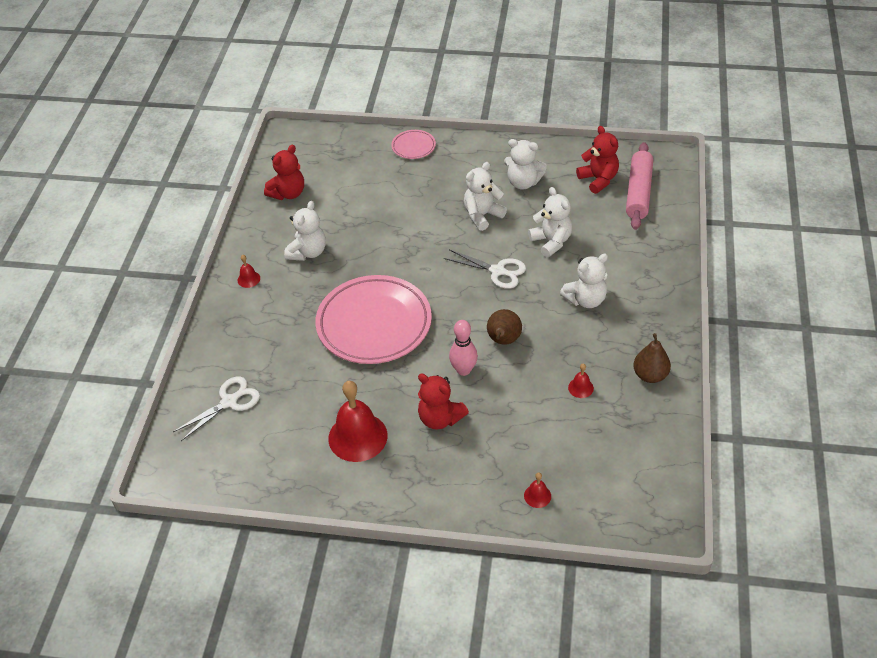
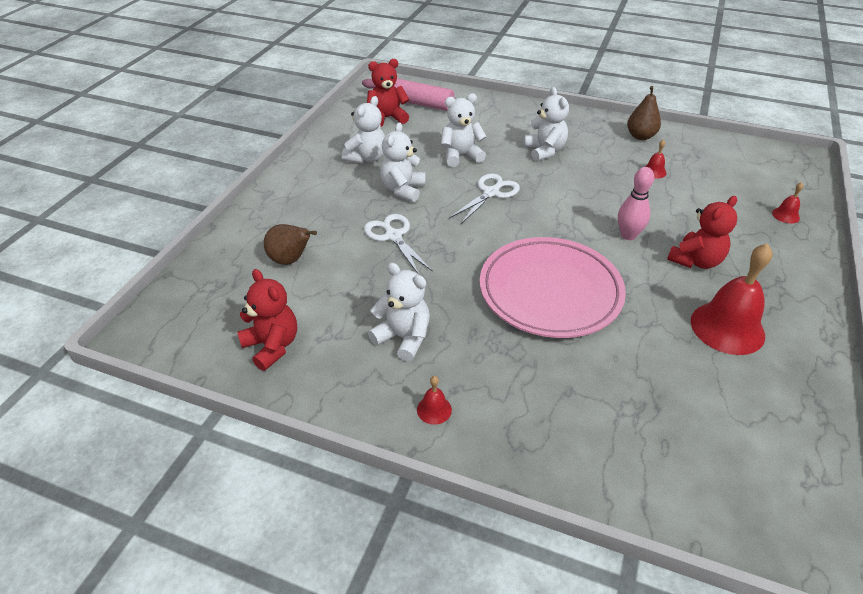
camera: 80 degrees left, 5 degrees down
white scissors [173,376,260,441] -> white scissors moved to [364,214,433,274]
pink plate [391,130,436,159] -> none
white teddy bear [464,162,507,231] -> white teddy bear turned 45 degrees clockwise [380,122,426,202]
brown pear [487,309,522,345] -> brown pear moved to [264,224,317,265]

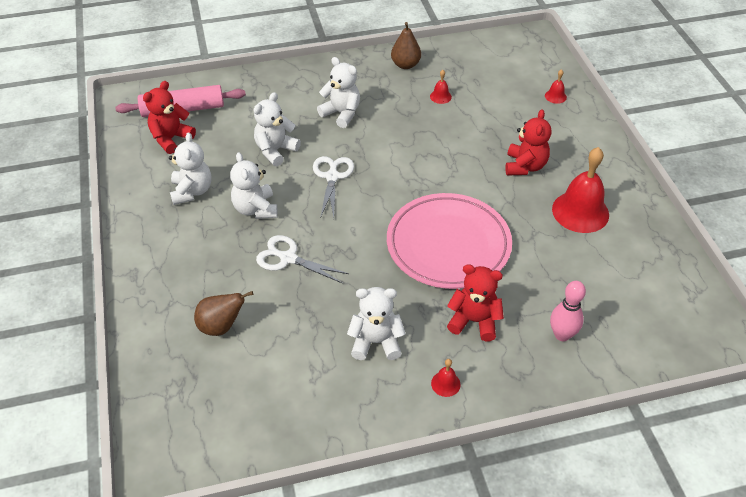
camera: 35 degrees left, 5 degrees up
red teddy bear [237,269,297,371] -> red teddy bear moved to [447,264,504,341]
pink bowling pin [618,167,654,240] -> pink bowling pin moved to [550,281,586,341]

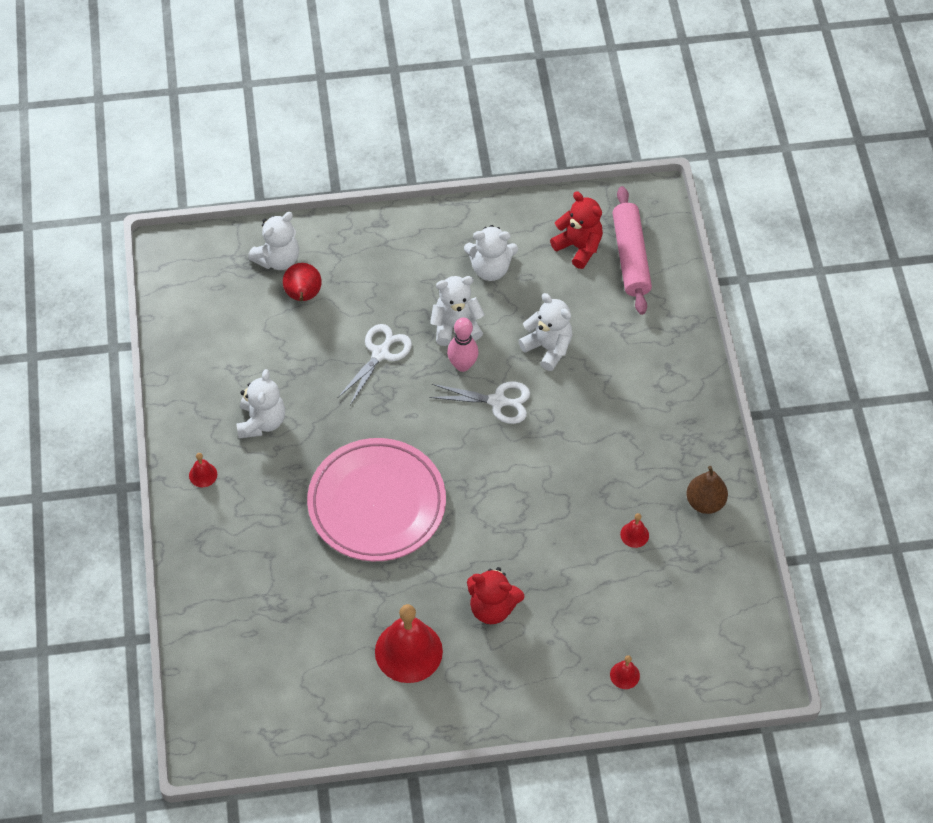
camera: 95 degrees right, 10 degrees up
brown pear [194,291,253,336] -> red pear [283,263,322,301]
white teddy bear [317,57,360,128] -> white teddy bear moved to [248,212,299,270]
red teddy bear [447,264,504,341] -> none
pink bowling pin [550,281,586,341] -> pink bowling pin moved to [447,317,479,372]

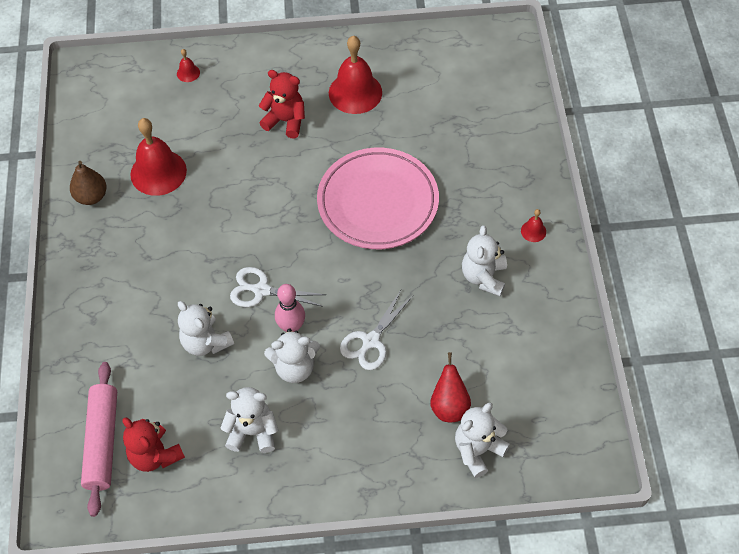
camera: 175 degrees left, 0 degrees up
red bell [620,513,649,548] -> red bell [130,118,187,196], size x2.28

